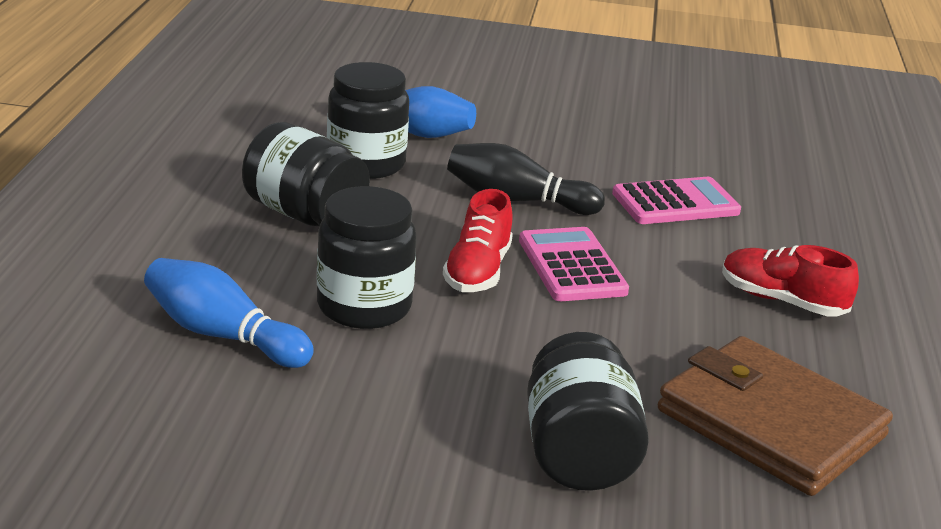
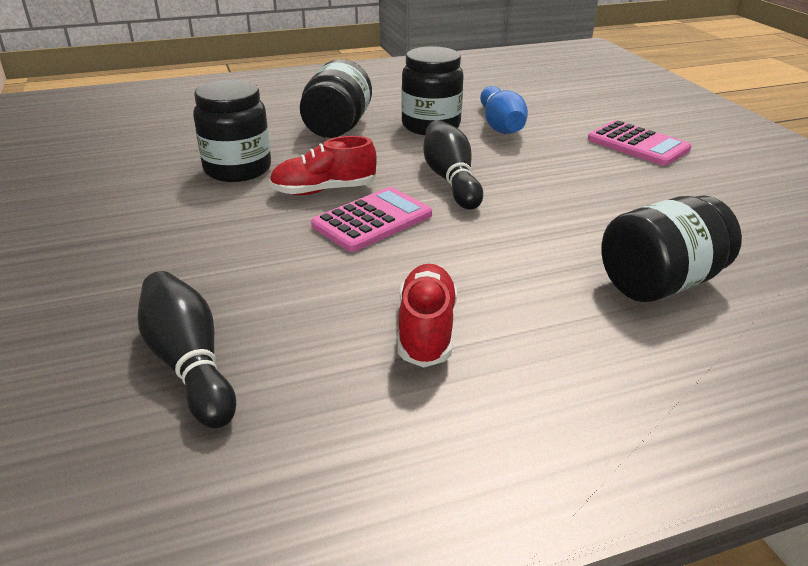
camera: 65 degrees right, 5 degrees up
blue bowling pin [144,258,314,368] -> none
black jar [527,332,649,491] -> black jar moved to [601,195,742,302]
pink calculator [612,177,741,224] -> pink calculator moved to [588,120,692,166]
brown wallet [658,336,893,496] -> black bowling pin [137,271,236,428]

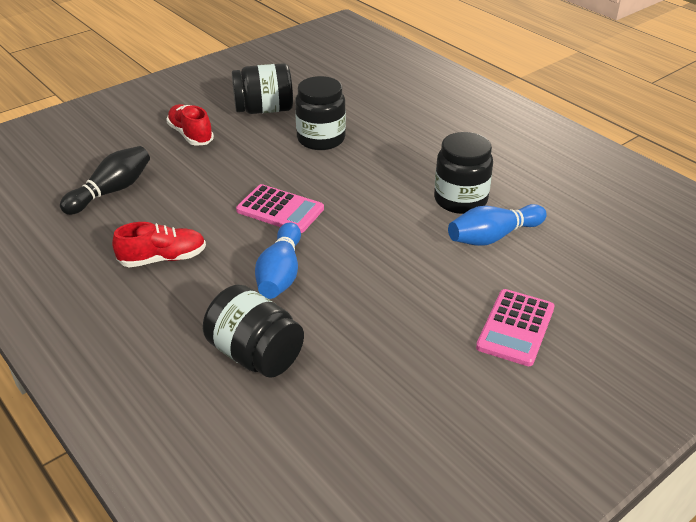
camera: 70 degrees right, 5 degrees up
red shoe [269,136,377,195] -> red shoe moved to [166,104,214,146]
black jar [300,59,372,138] -> black jar moved to [232,63,293,114]
black bowling pin [423,120,483,210] -> none
none -> blue bowling pin [255,222,301,299]

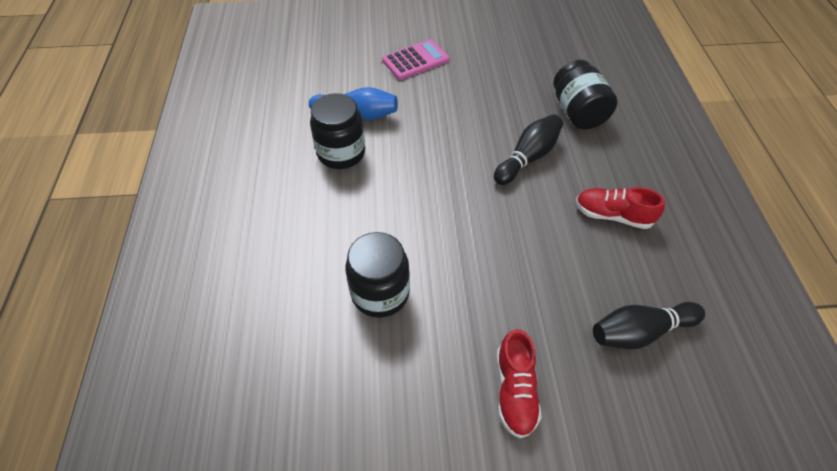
camera: 145 degrees left, 15 degrees up
black jar [232,63,293,114] -> none
pink calculator [236,184,324,233] -> none
blue bowling pin [255,222,301,299] -> black bowling pin [494,114,563,185]

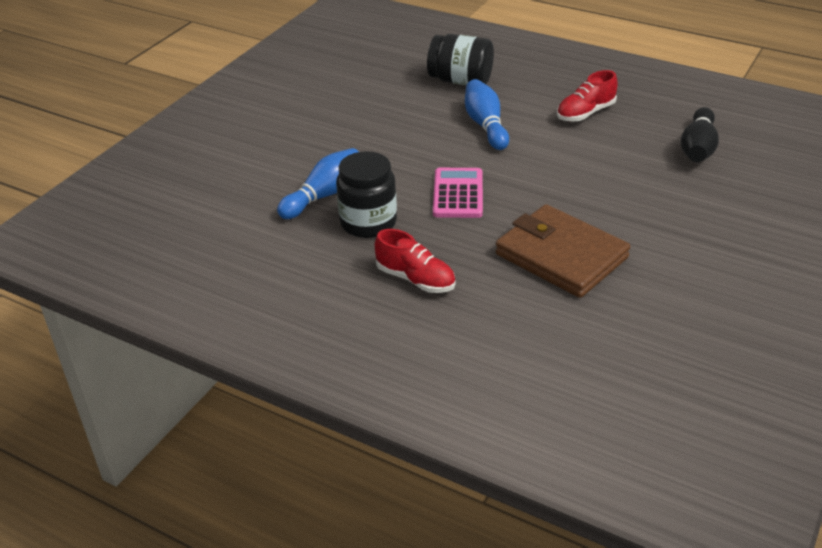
camera: 55 degrees left, 15 degrees down
black jar [345,232,410,318] -> brown wallet [495,204,630,298]
pink calculator [382,39,449,80] -> pink calculator moved to [433,168,483,218]
black bowling pin [494,114,563,185] -> blue bowling pin [465,79,509,150]
red shoe [497,329,542,438] -> red shoe moved to [375,229,456,293]

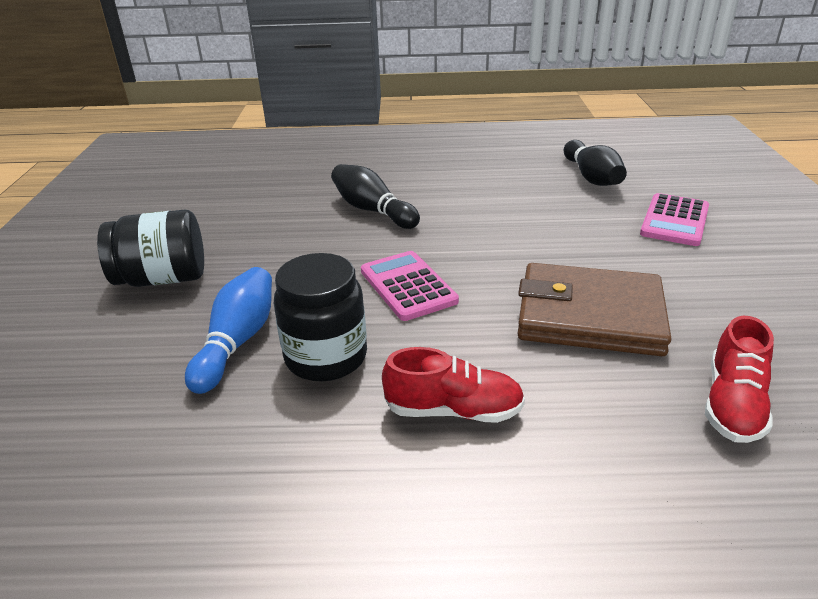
camera: 30 degrees left, 5 degrees down
black jar [427,34,494,85] -> black jar moved to [97,210,204,287]
blue bowling pin [465,79,509,150] -> black bowling pin [331,164,420,229]
red shoe [557,70,618,122] -> red shoe moved to [705,316,774,443]
none -> pink calculator [640,193,709,246]

